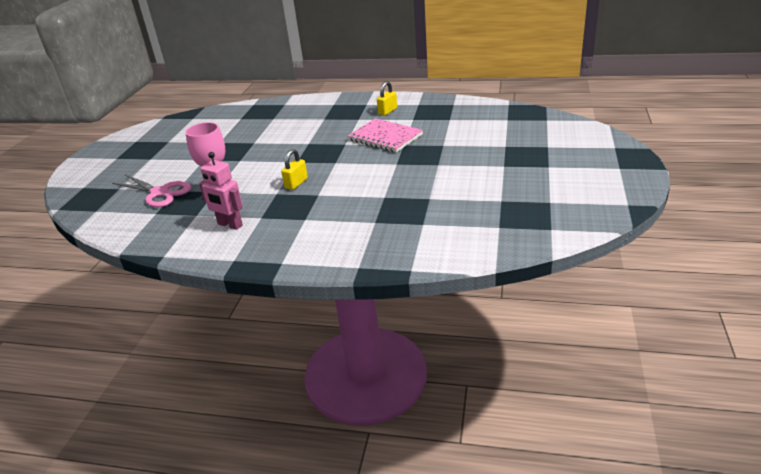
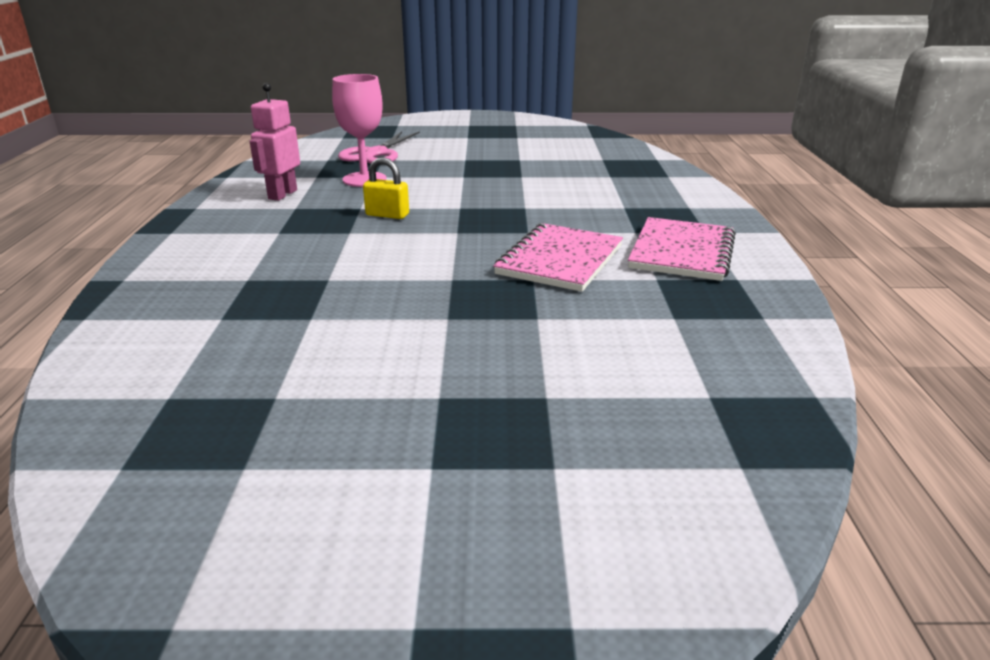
camera: 75 degrees right, 5 degrees down
yellow padlock [377,81,397,116] -> pink notebook [628,217,736,281]

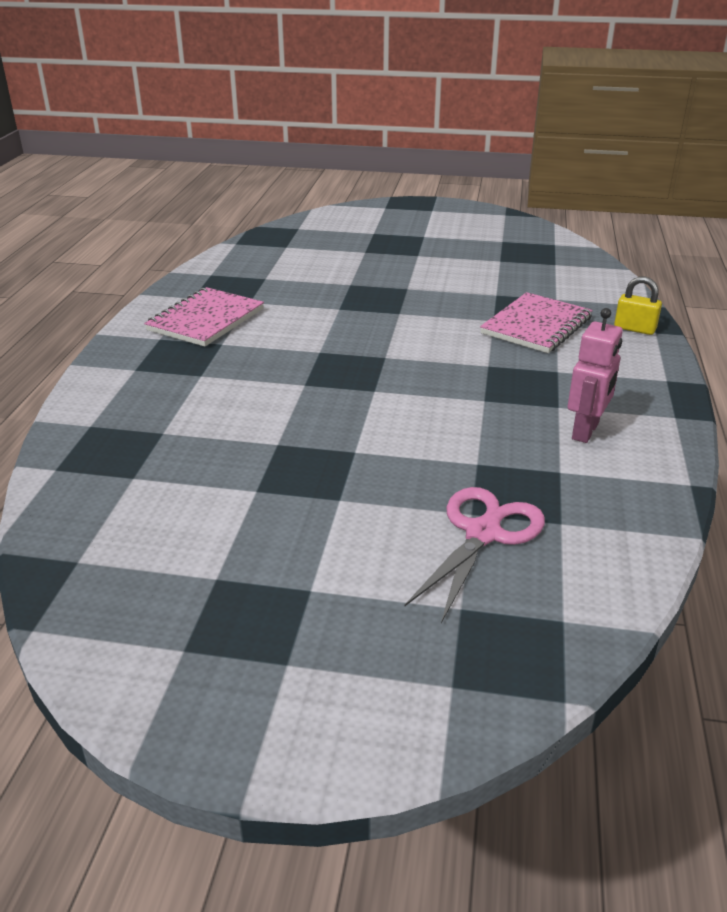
camera: 170 degrees left, 5 degrees up
pink goblet [332,74,387,187] -> none
yellow padlock [363,157,409,219] -> yellow padlock moved to [614,277,662,335]
pink notebook [493,223,623,292] -> pink notebook moved to [480,292,593,353]

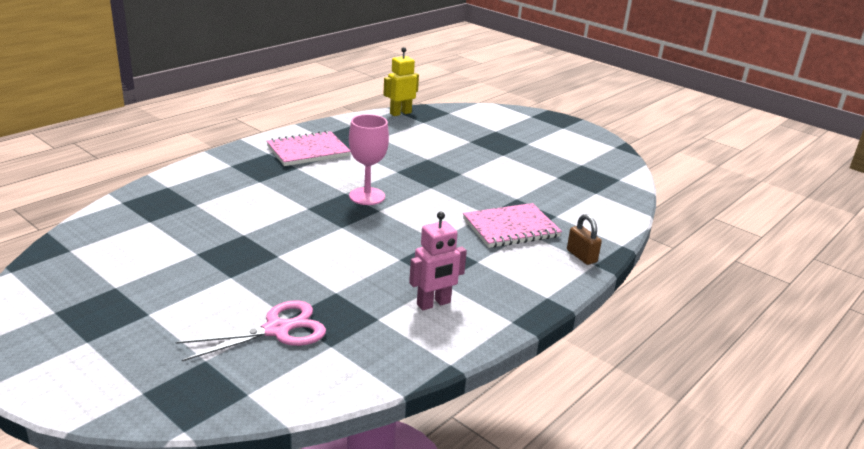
camera: 30 degrees right, 5 degrees down
yellow padlock [614,277,662,335] -> brown padlock [567,214,602,265]
none -> pink goblet [349,114,389,205]
none -> yellow robot [383,47,419,116]

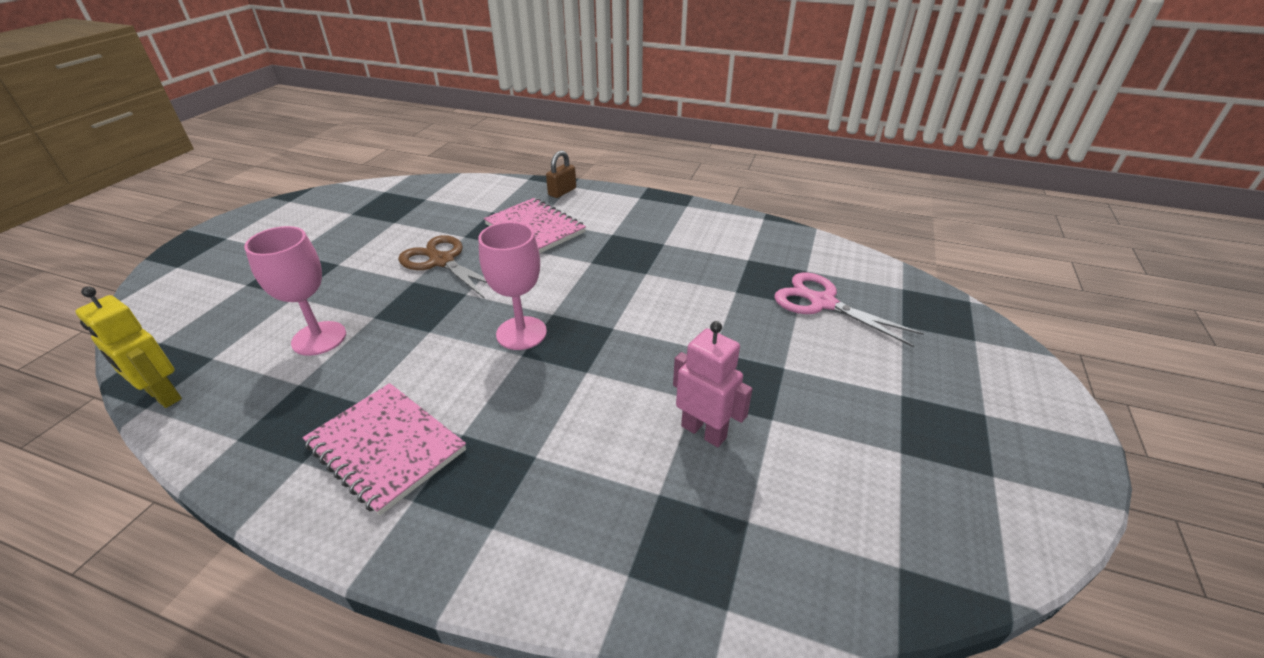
camera: 110 degrees left, 10 degrees up
pink robot [409,212,467,310] -> pink robot moved to [673,321,753,447]
none -> pink goblet [244,226,346,356]
none -> brown scissors [398,235,487,299]

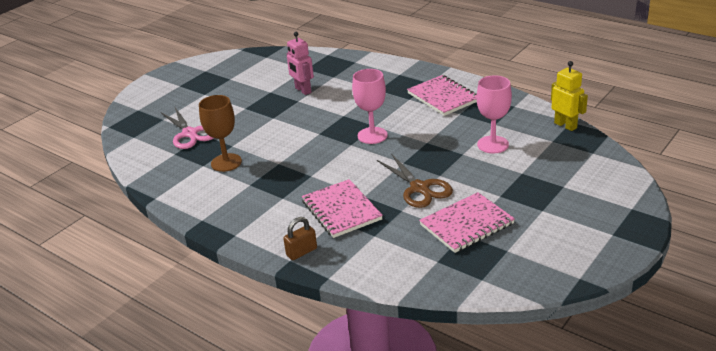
camera: 160 degrees left, 5 degrees down
none -> brown goblet [199,95,242,172]
none -> pink notebook [419,192,515,253]

